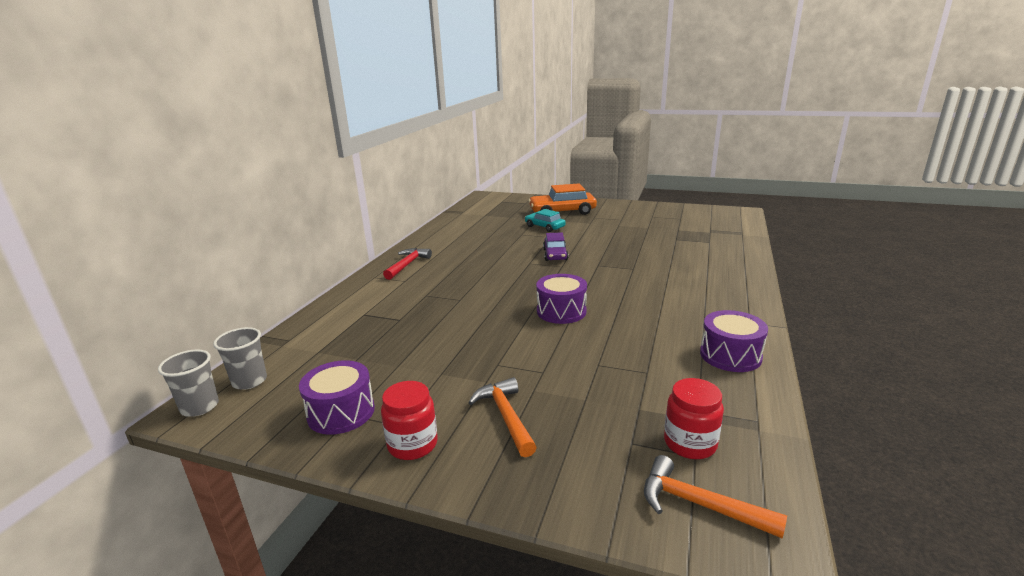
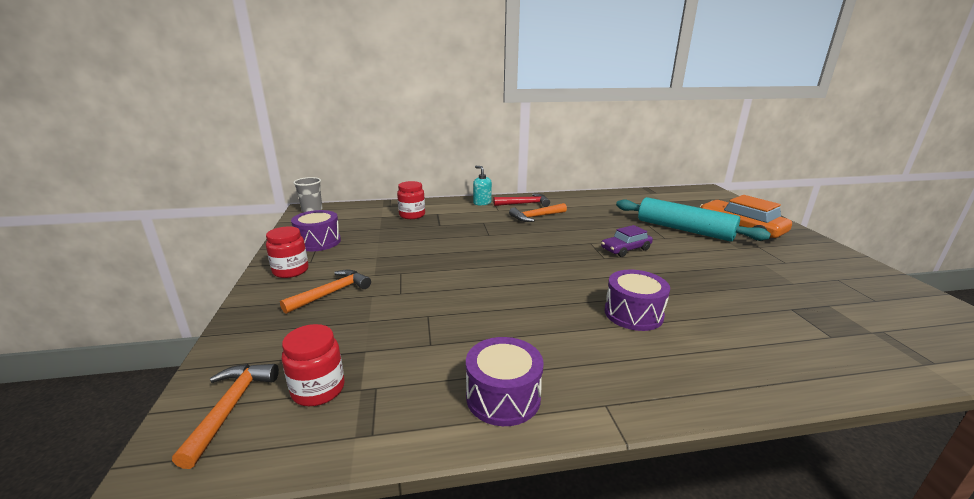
camera: 60 degrees right, 0 degrees up
grey cup [213,327,267,390] -> none
turquoise car [525,209,566,232] -> turquoise rolling pin [616,197,771,242]
purple drum [536,274,587,324] -> purple drum moved to [605,270,670,331]
none -> red jar [397,181,425,219]
none -> turquoise soap dispenser [473,166,492,206]
none -> orange hammer [509,203,567,222]

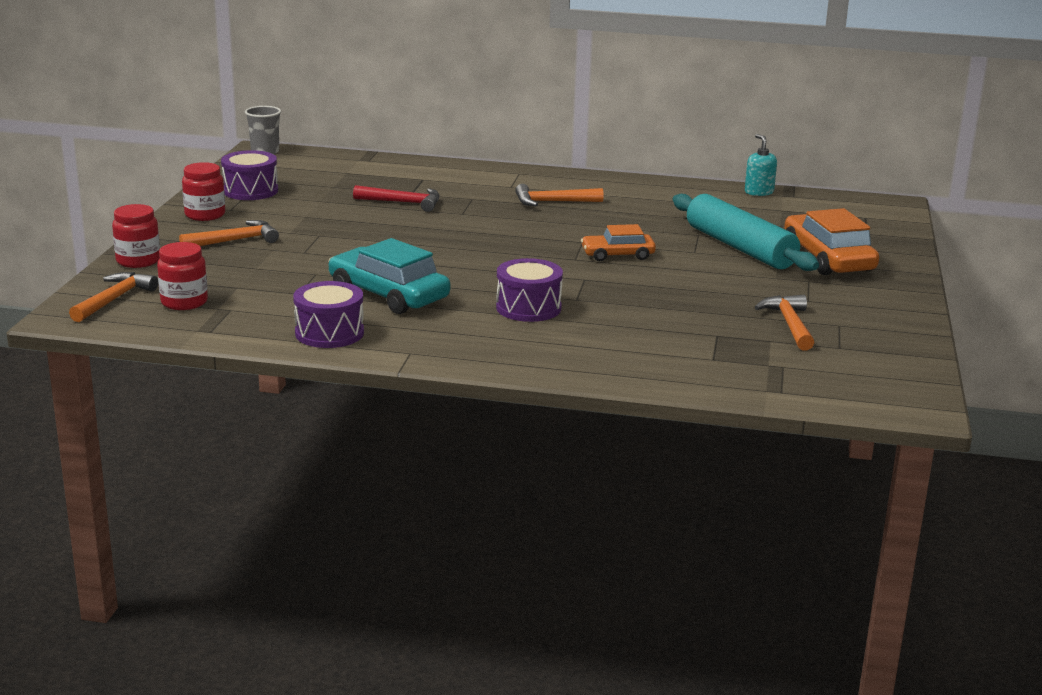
camera: 20 degrees right, 0 degrees up
red jar [397,181,425,219] -> red jar moved to [112,204,160,268]
turquoise soap dispenser [473,166,492,206] -> turquoise soap dispenser moved to [745,134,777,196]
red hammer [493,193,550,207] -> red hammer moved to [353,185,440,212]
purple car [601,225,653,257] -> orange car [581,224,656,261]
none -> turquoise car [329,238,450,314]
none -> orange hammer [755,295,814,350]

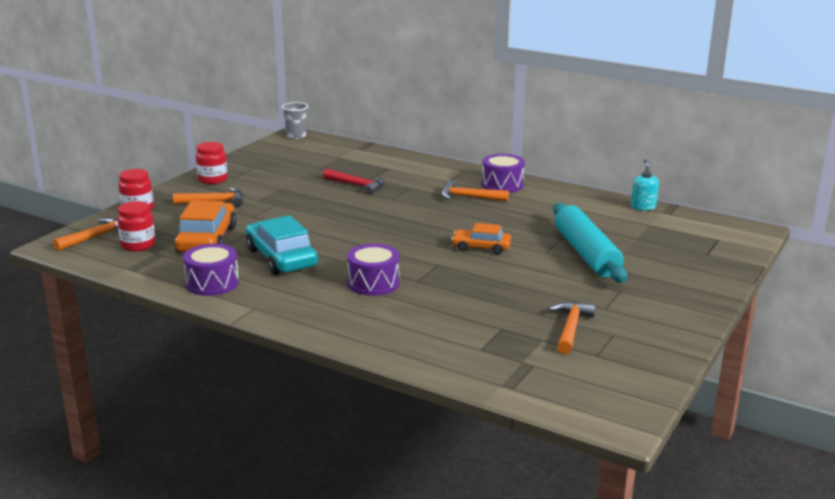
camera: 20 degrees right, 0 degrees up
purple drum [221,150,278,200] -> purple drum moved to [482,154,525,193]
orange car [784,208,879,275] -> orange car moved to [174,200,237,253]

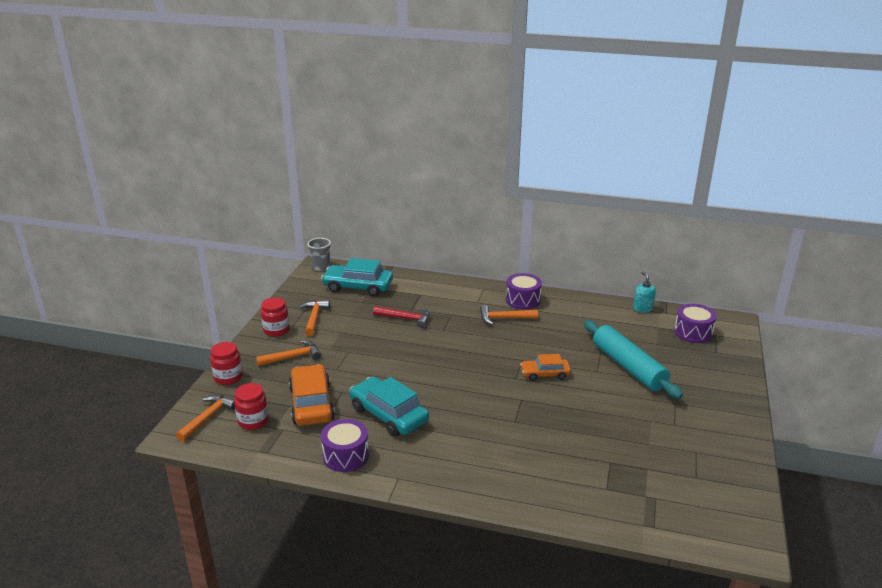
camera: 15 degrees left, 5 degrees up
purple drum [347,244,400,296] -> purple drum moved to [674,304,717,343]
orange hammer [548,301,596,354] -> orange hammer moved to [300,300,330,336]
none -> turquoise car [321,258,393,296]

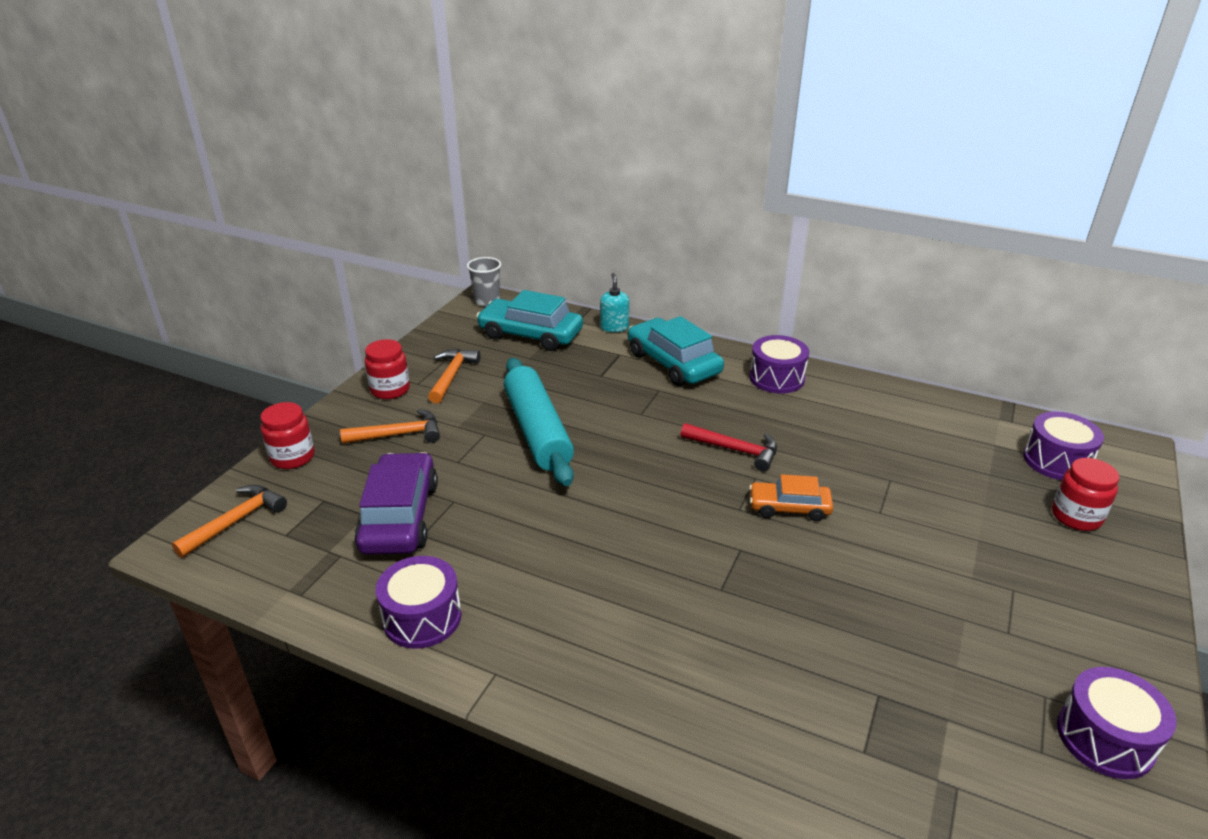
camera: 10 degrees right, 5 degrees up
red jar [234,383,269,430] -> red jar moved to [1052,458,1119,531]
orange car [289,364,335,426] -> purple car [355,452,438,555]
turquoise car [349,376,429,437] -> turquoise car moved to [628,316,724,386]
red hammer [373,306,430,328] -> red hammer moved to [681,423,777,472]
orange hammer [480,305,538,325] -> none
turquoise rolling pin [584,320,683,399] -> turquoise rolling pin moved to [504,358,574,486]
turquoise soap dispenser [633,271,656,313] -> turquoise soap dispenser moved to [600,273,629,332]
none -> purple drum [1057,667,1176,779]

